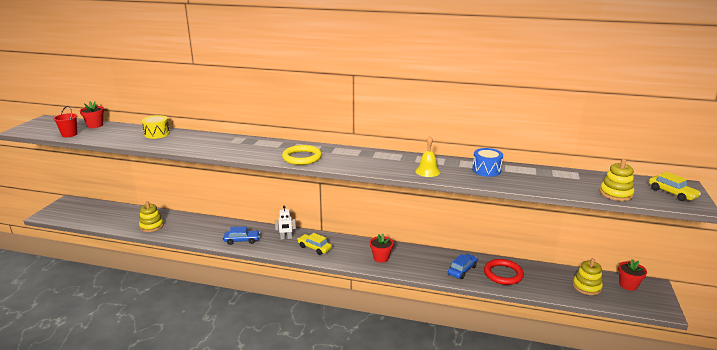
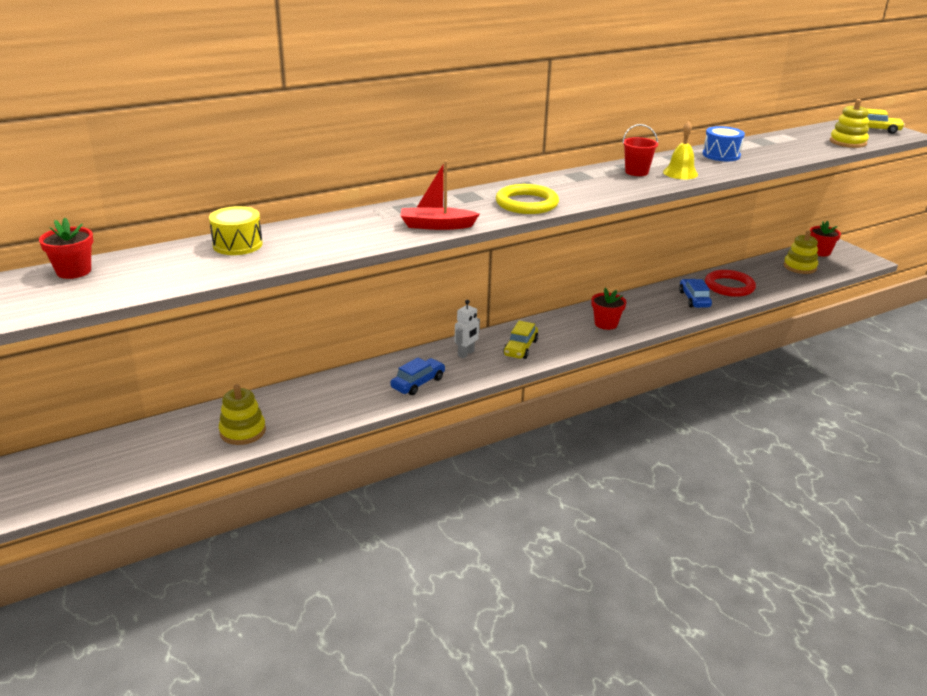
camera: 45 degrees left, 5 degrees up
red bucket [53,106,78,137] -> red bucket moved to [622,124,658,176]
yellow car [297,233,332,255] -> yellow car turned 60 degrees counterclockwise [503,321,538,359]
none -> red boat [401,160,480,230]

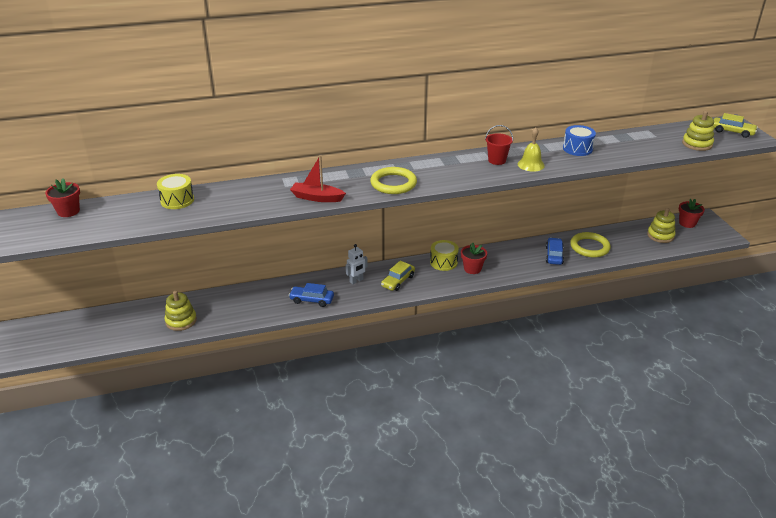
camera: 15 degrees right, 5 degrees up
blue car [391,357,445,395] -> blue car turned 135 degrees counterclockwise [289,283,334,307]
red ring [705,270,756,297] -> yellow ring [570,232,611,257]
none -> yellow drum [430,240,459,271]

